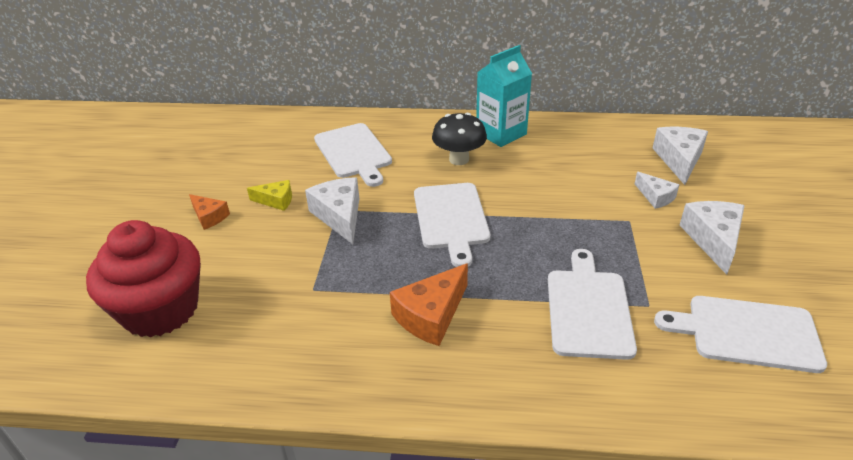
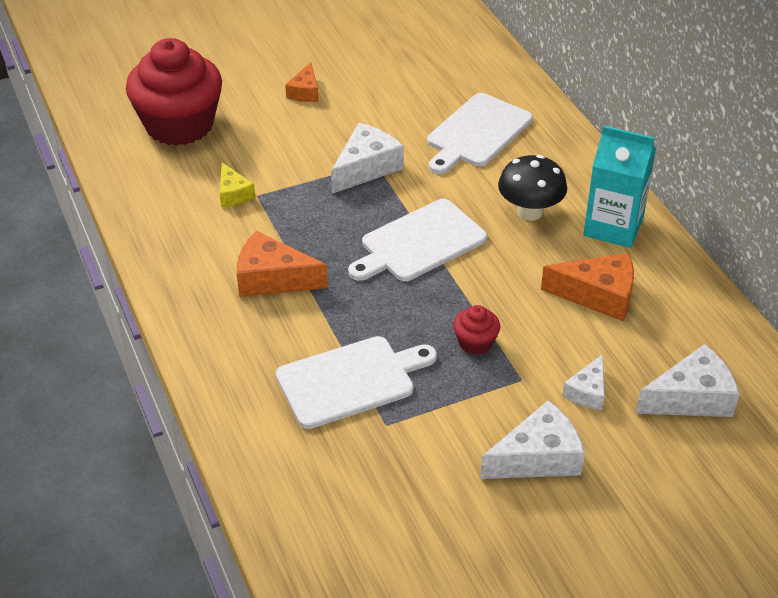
camera: 60 degrees right, 5 degrees up
yellow cheese [247,180,292,211] -> yellow cheese moved to [220,162,255,207]
white cutting board [654,296,827,373] -> none
none -> red cupcake [453,305,500,355]
none -> orange cheese [541,253,634,321]

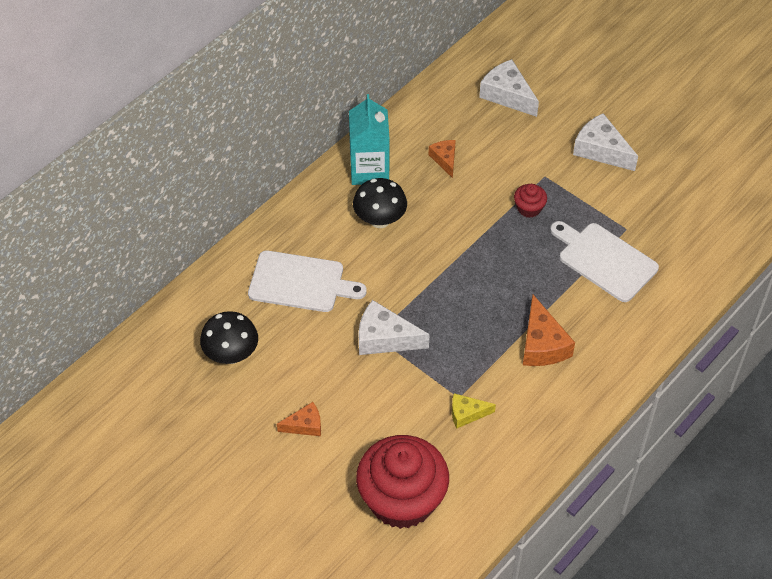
camera: 115 degrees left, 10 degrees up
yellow cheese [220,162,255,207] -> yellow cheese turned 135 degrees counterclockwise [452,393,496,428]
white cutting board [348,199,487,281] -> none
orange cheese [541,253,634,321] -> orange cheese [429,140,456,178], size x0.60
white cheese [563,354,605,410] -> none
none -> black mushroom [200,311,258,364]

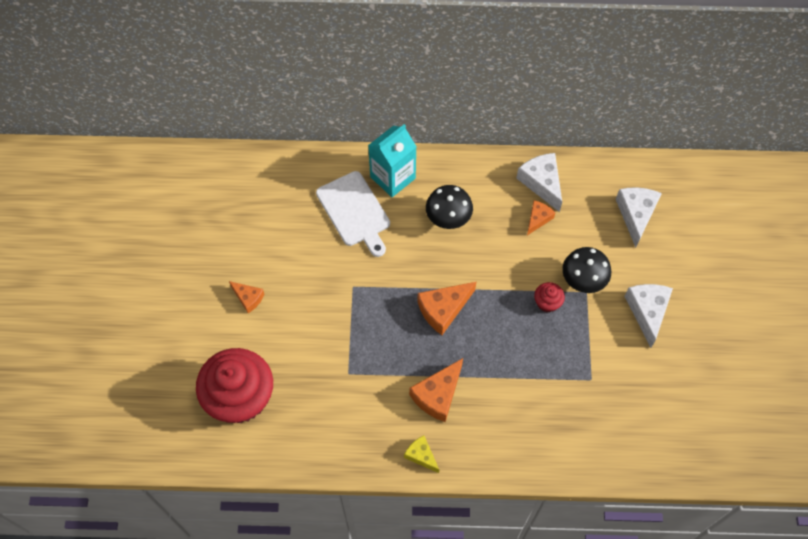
camera: 50 degrees right, 10 degrees up
black mushroom [200,311,258,364] -> black mushroom moved to [562,247,611,293]
turquoise carton [349,94,390,185] -> turquoise carton moved to [368,124,417,197]
white cheese [358,300,430,355] -> white cheese moved to [516,153,562,212]
yellow cheese [452,393,496,428] -> yellow cheese moved to [404,435,439,473]
white cutting board [550,221,659,302] -> none
none -> orange cheese [417,282,476,335]

